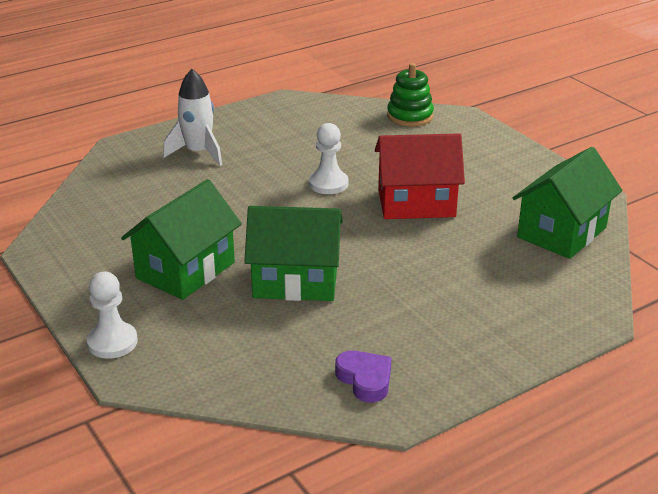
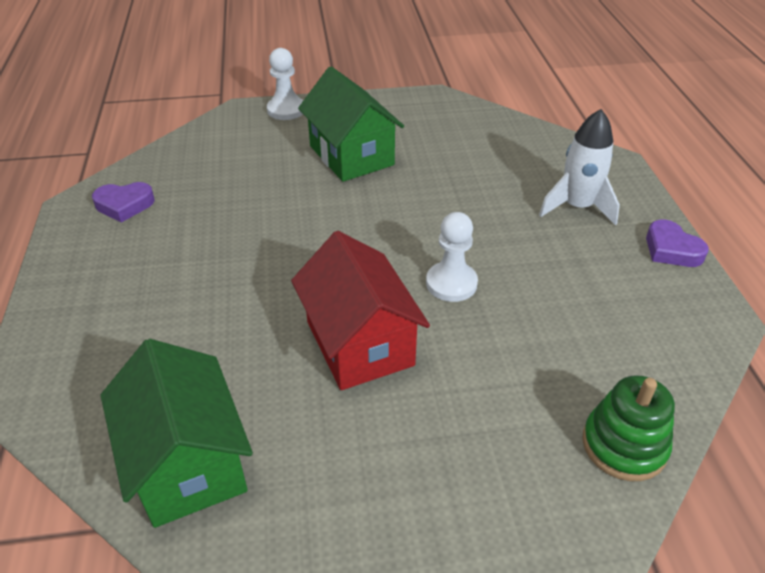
camera: 115 degrees right, 10 degrees up
green house [244,206,343,301] -> none
red house [375,133,465,219] -> red house turned 45 degrees counterclockwise [291,231,430,390]
none -> purple heart [646,219,709,267]

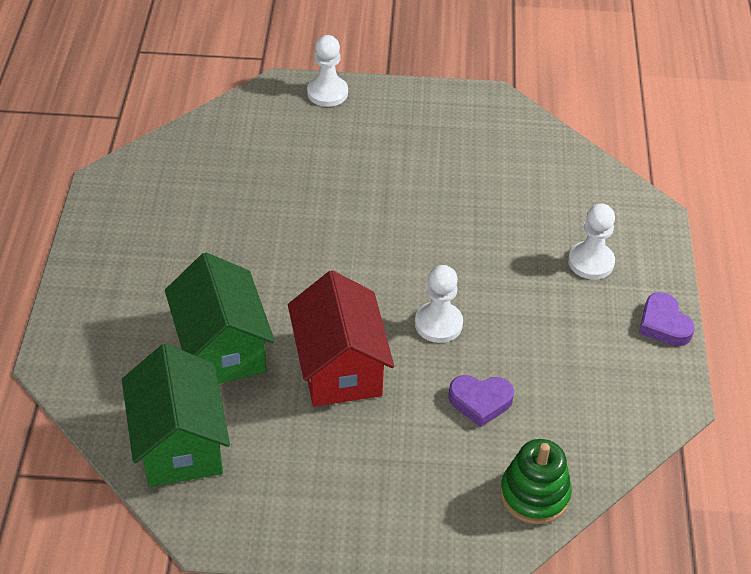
camera: 10 degrees right, 5 degrees up
purple heart [92,182,155,223] -> purple heart moved to [448,375,514,427]
green house [298,67,404,182] -> green house moved to [165,252,275,384]
white rocket [539,109,620,226] -> white pawn [568,203,615,280]

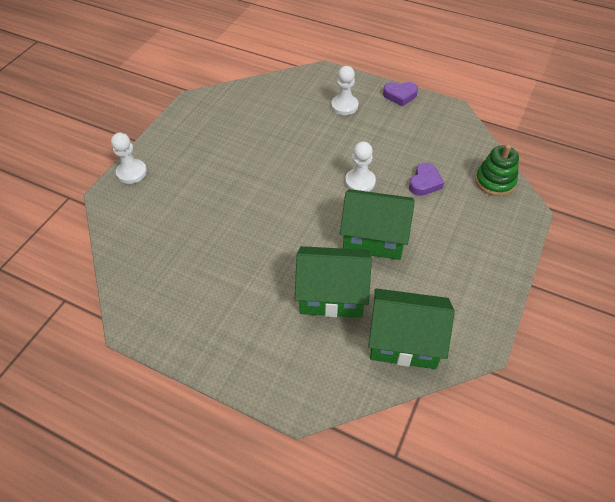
camera: 65 degrees left, 5 degrees up
red house [288,270,394,407] -> green house [340,189,415,260]

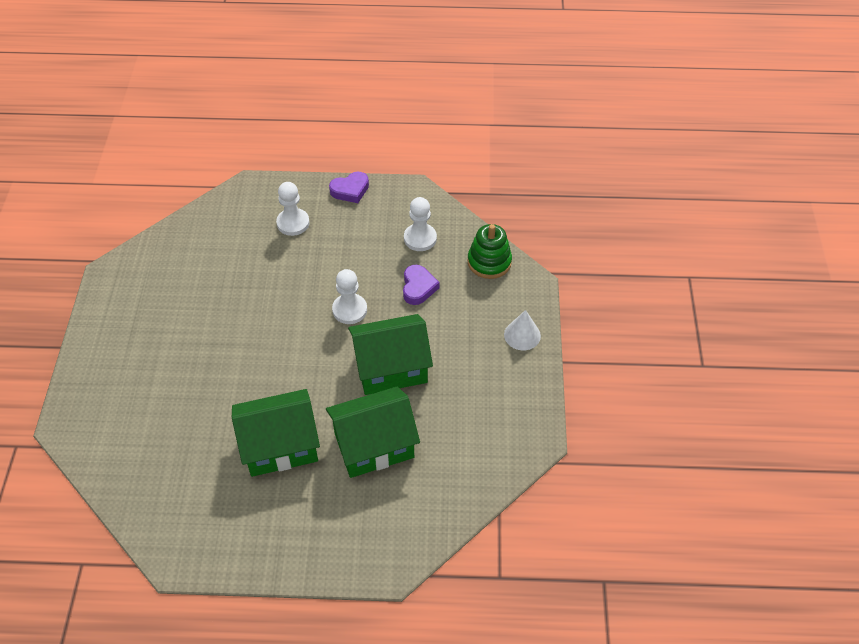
camera: 25 degrees left, 0 degrees up
white pawn [111,133,147,184] -> white pawn moved to [404,197,437,251]
green house [368,288,455,369] -> green house moved to [232,389,320,477]
none -> white cone [504,310,541,350]

